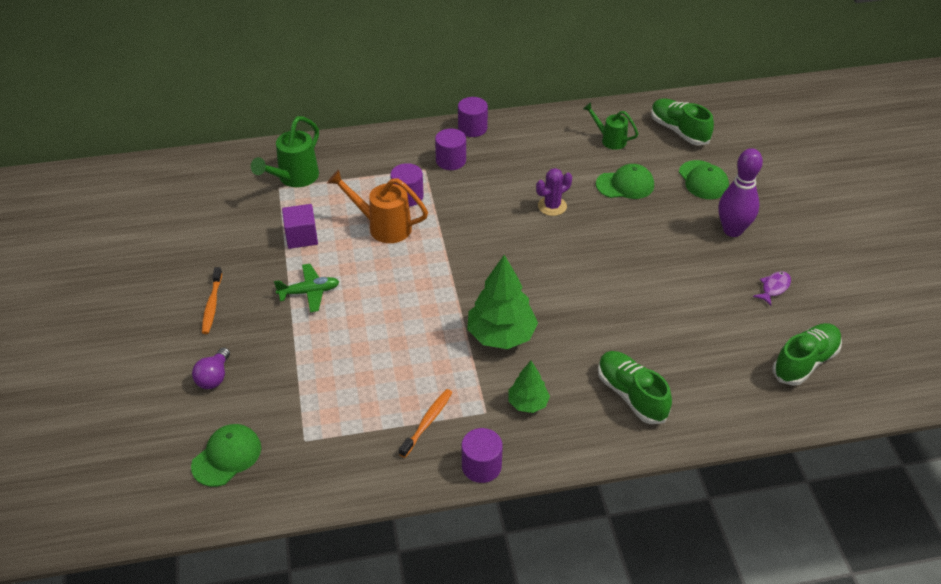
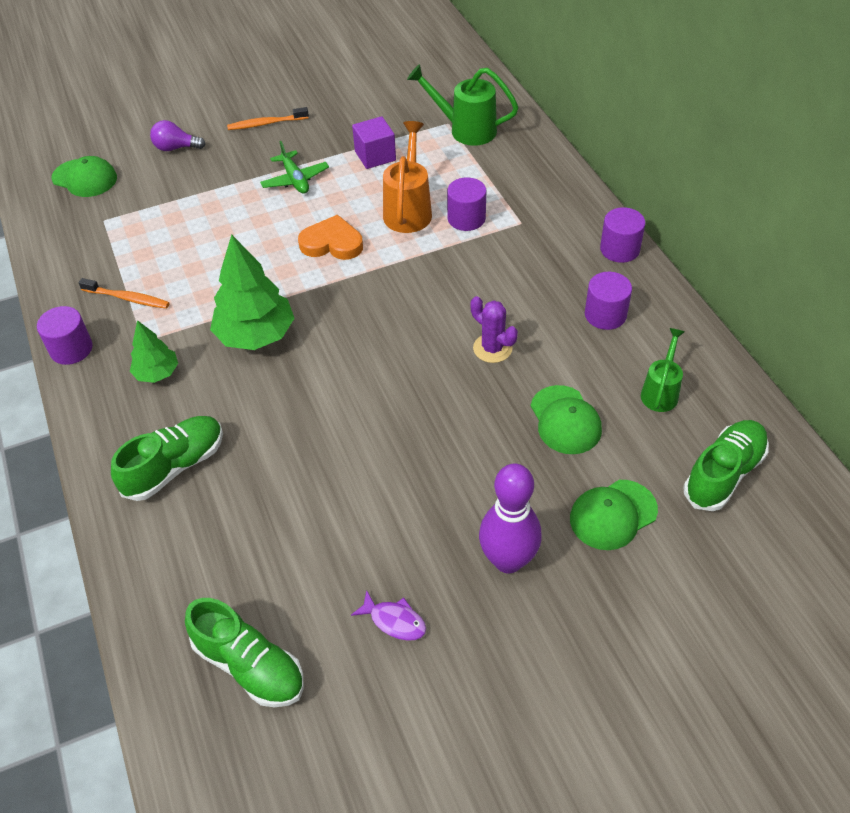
camera: 80 degrees right, 5 degrees up
purple cylinder [435,128,466,170] -> purple cylinder moved to [585,272,632,330]
none -> orange heart [298,215,363,260]

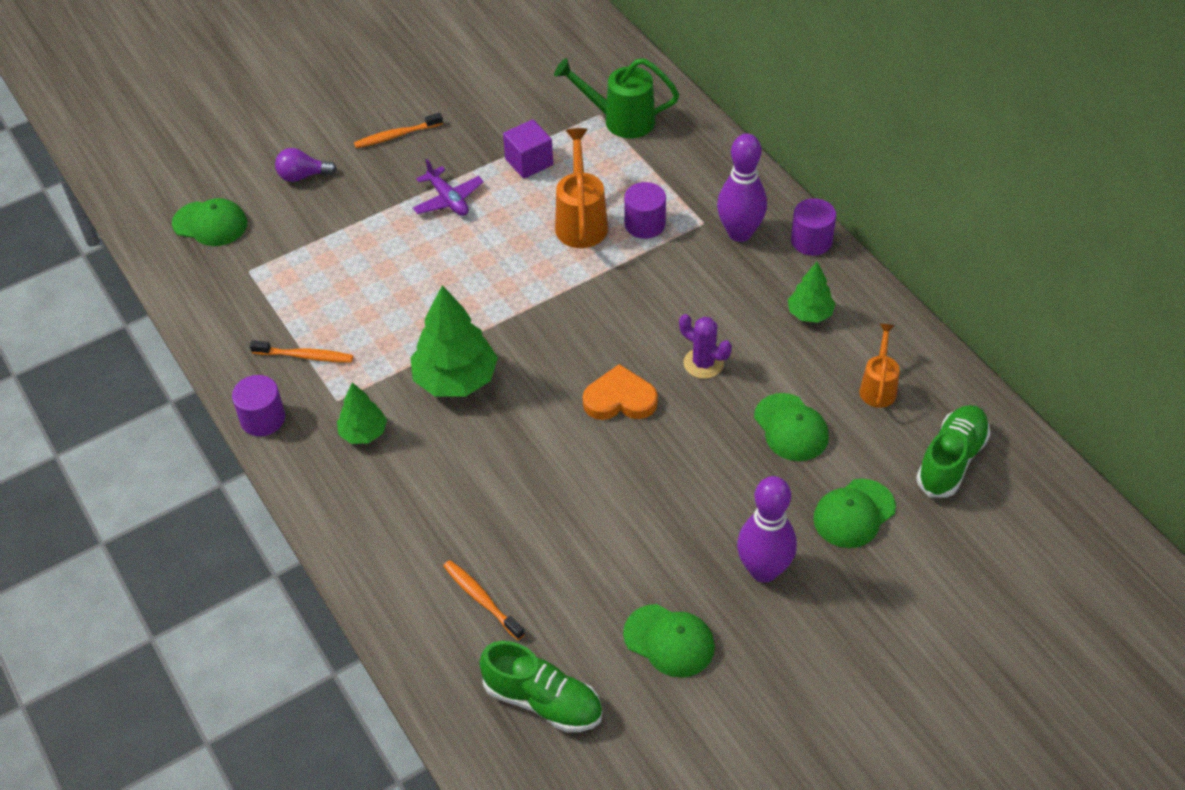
camera: 10 degrees left, 0 degrees up
green shoe [111,416,223,501] -> none
green plane [260,141,329,194] -> purple plane [413,159,484,216]
orange heart [298,215,363,260] -> orange heart moved to [583,364,658,420]
purple fish [351,590,426,641] -> green cap [623,604,715,678]
purple cylinder [585,272,632,330] -> green tree [788,262,836,323]
green watering can [641,328,685,412] -> orange watering can [859,323,900,408]
none -> orange toothbrush [443,560,525,640]
none -> purple bowling pin [717,133,767,242]

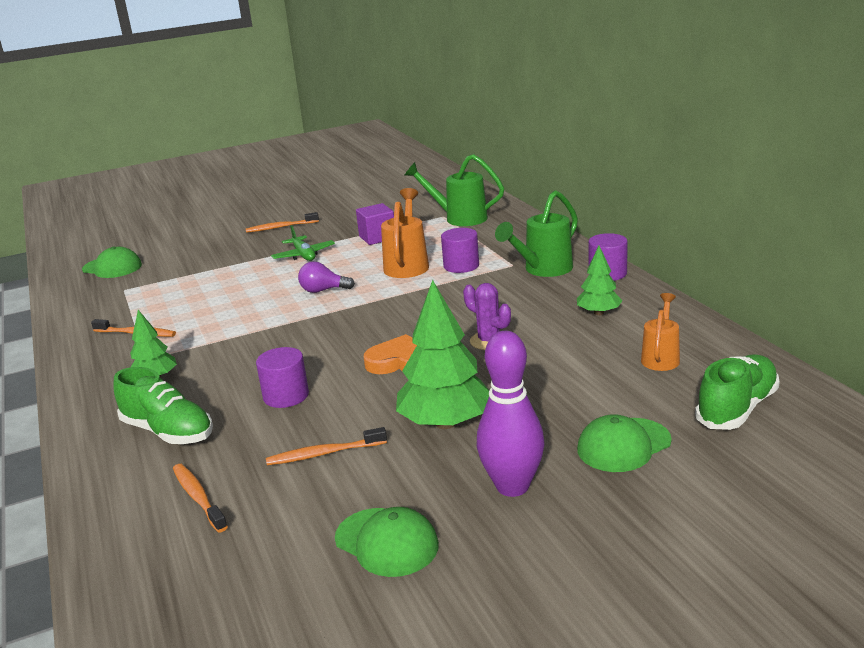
camera: 10 degrees right, 25 degrees down
purple cylinder [232,375,285,436] -> purple cylinder moved to [256,347,309,408]
purple light bulb [275,148,337,182] -> purple light bulb moved to [298,261,355,293]
green tree [410,285,498,397] -> green tree moved to [396,280,489,429]
purple plane [413,159,484,216] -> green plane [271,225,335,261]
green shoe [479,641,602,732] -> green shoe moved to [113,367,213,444]
purple bowling pin [717,133,767,242] -> green watering can [495,190,578,277]
green cap [754,393,829,461] -> none
none -> orange toothbrush [266,427,387,465]

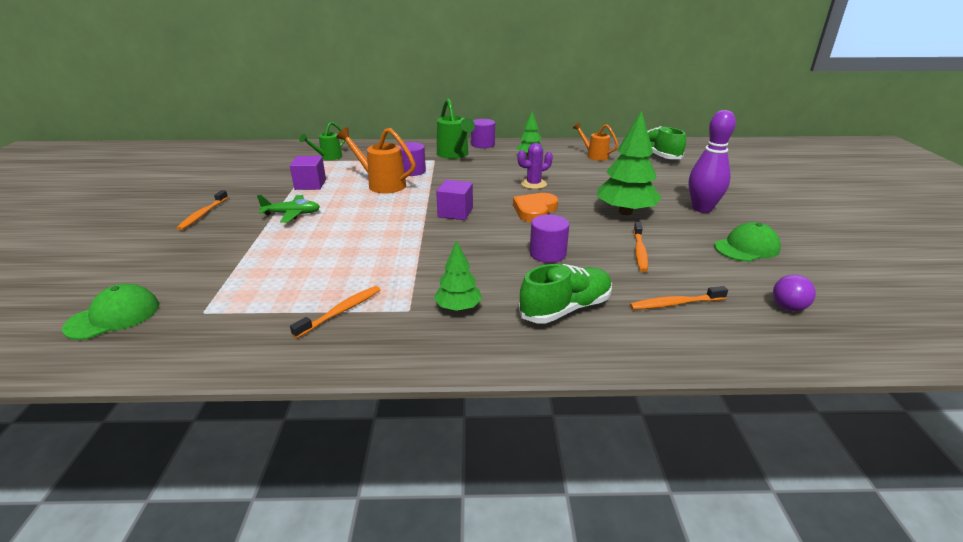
camera: 70 degrees left, 5 degrees up
purple light bulb [298,261,355,293] -> purple light bulb moved to [773,274,816,311]
green watering can [404,154,504,226] -> green watering can [299,122,345,160], size x0.64
green cap [577,414,672,472] -> none
none -> purple cube [436,180,473,220]

